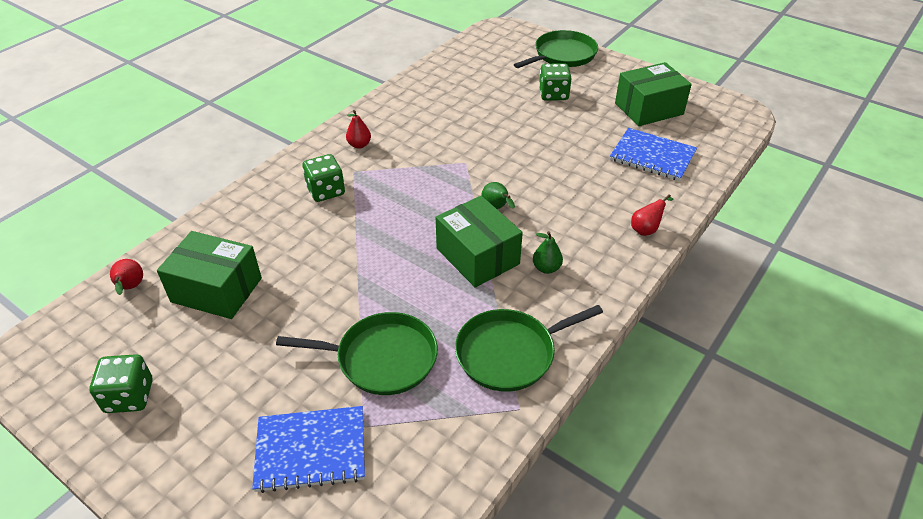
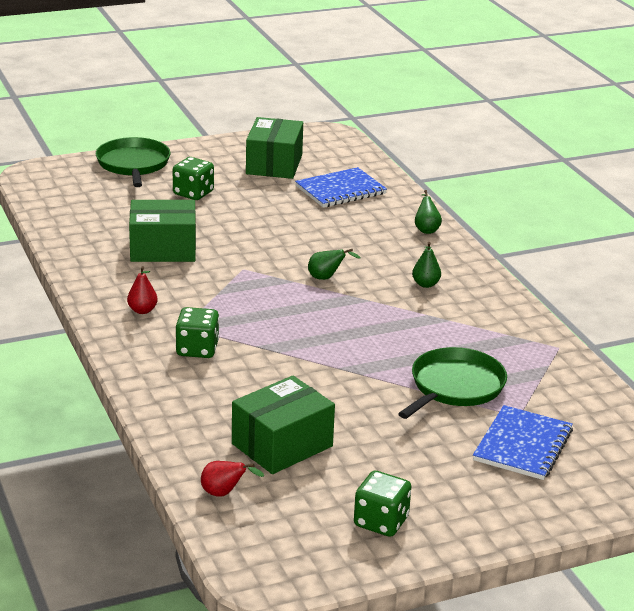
camera: 60 degrees left, 15 degrees down
green box [436,196,523,288] -> green box moved to [129,200,196,262]
green pan [455,305,603,392] -> none
red pear [631,194,674,236] -> green pear [415,190,442,234]

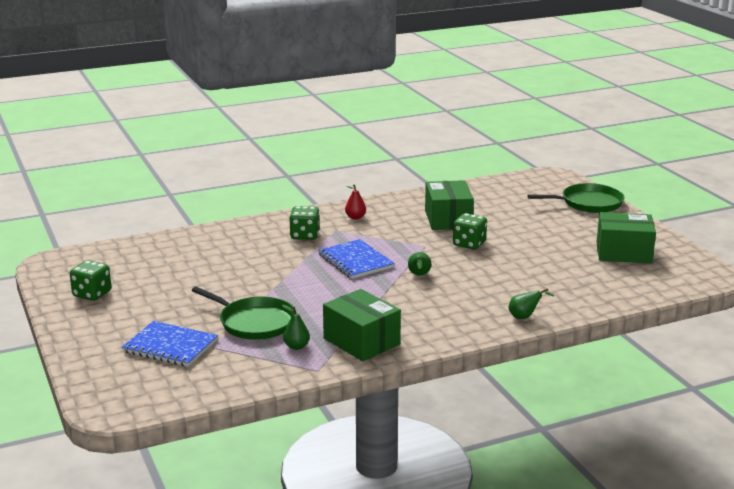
camera: 90 degrees right, 5 degrees down
green dice [173,157,214,200] -> green dice moved to [453,213,487,250]
red pear [201,461,264,496] -> none
green box [232,375,335,474] -> green box moved to [323,289,401,361]
blue notebook [295,167,387,208] -> blue notebook moved to [318,239,395,279]
green pear [412,242,441,288] -> green pear moved to [282,305,310,350]

